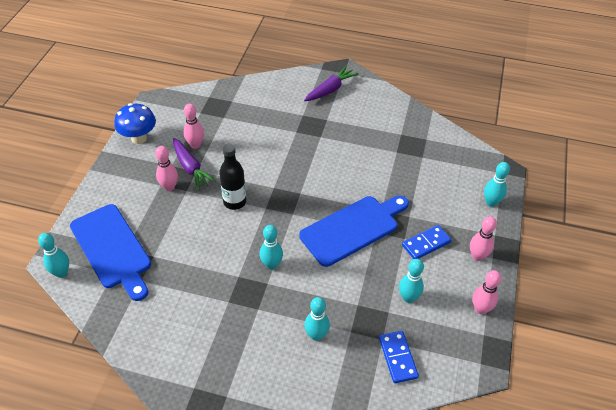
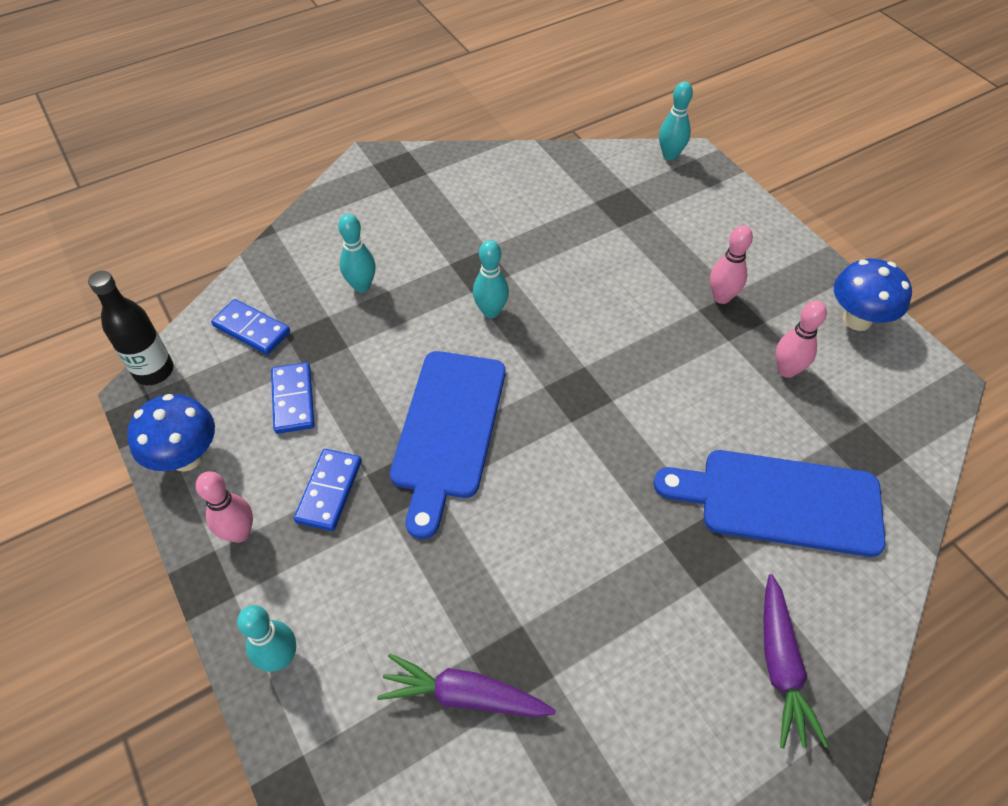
camera: 135 degrees right, 5 degrees up
blue cutting board [70,204,151,301] -> blue cutting board moved to [654,450,886,557]
purple carrot [173,138,216,190] -> purple carrot moved to [377,653,556,717]
black bottle [219,144,246,210] -> black bottle moved to [88,271,174,385]
turquoise bowling pin [399,259,424,303] -> blue domino [271,362,315,434]
pink bowling pin [472,270,501,314] -> blue mushroom [127,394,215,472]

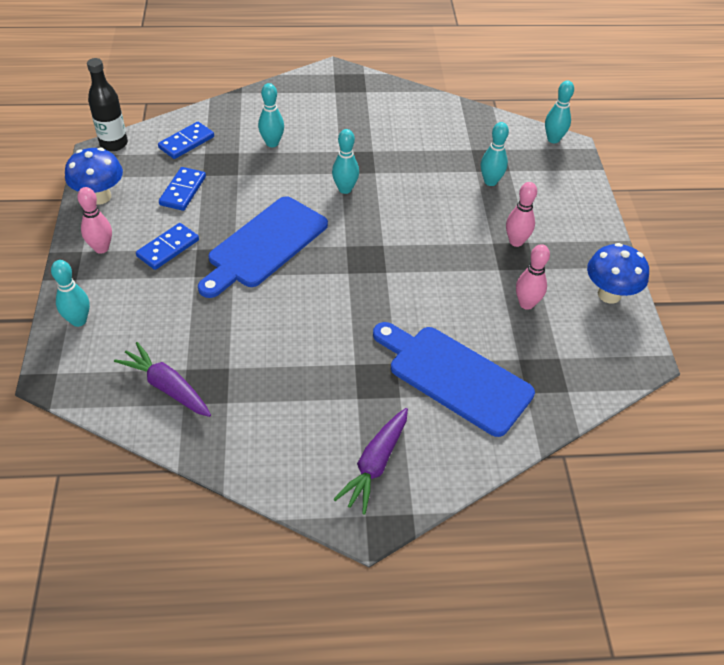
camera: 25 degrees right, 5 degrees down
blue domino [211,299,290,355] -> blue domino turned 75 degrees clockwise [158,122,214,159]
none -> turquoise bowling pin [481,122,509,186]

